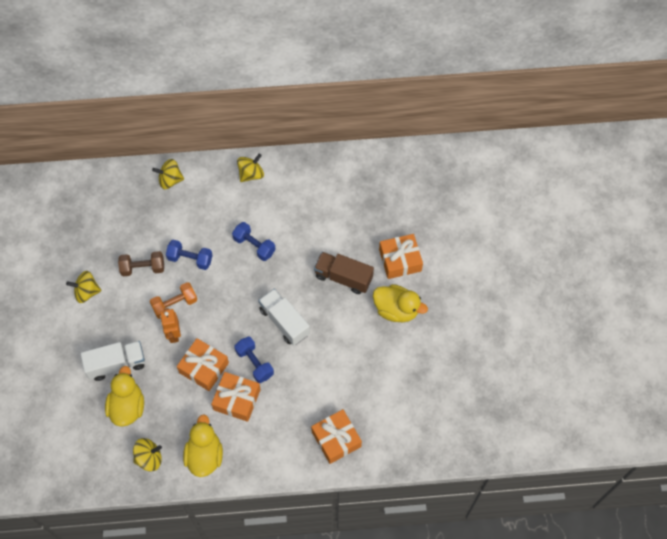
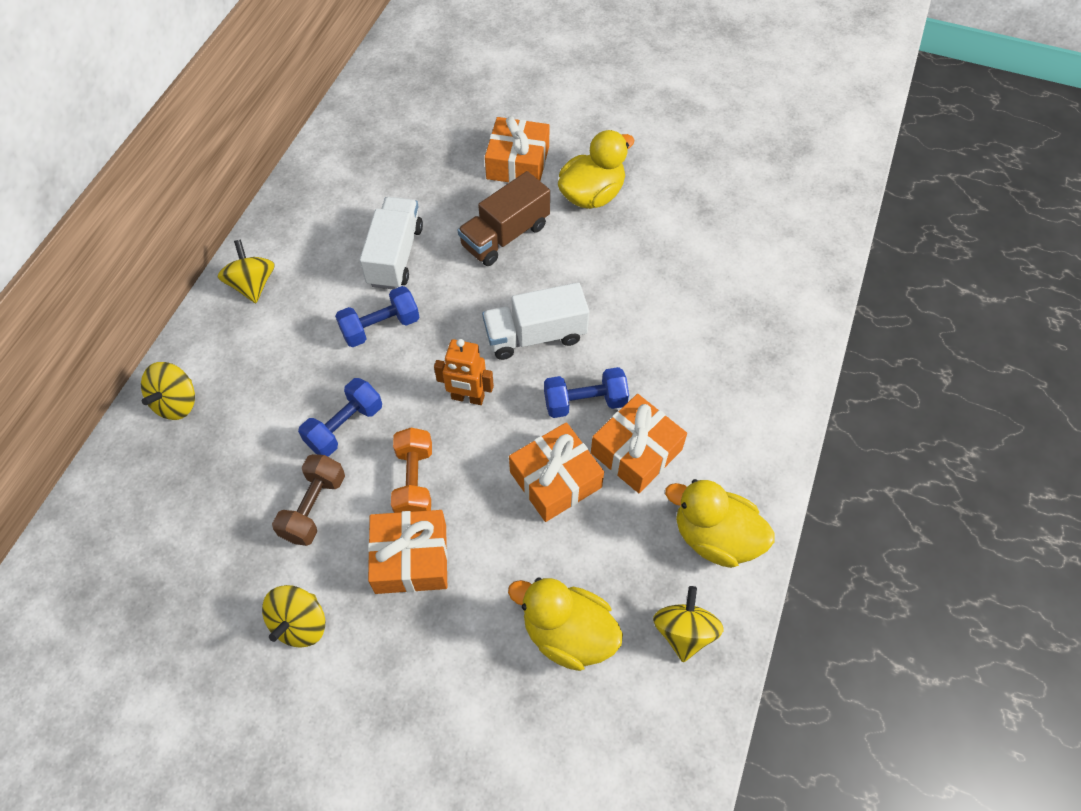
camera: 65 degrees left, 5 degrees down
white truck [81,341,145,381] -> white truck moved to [360,197,423,289]
orange robot [160,308,181,343] -> orange robot moved to [434,339,494,405]
orange gift [311,409,362,464] -> orange gift moved to [368,510,448,594]

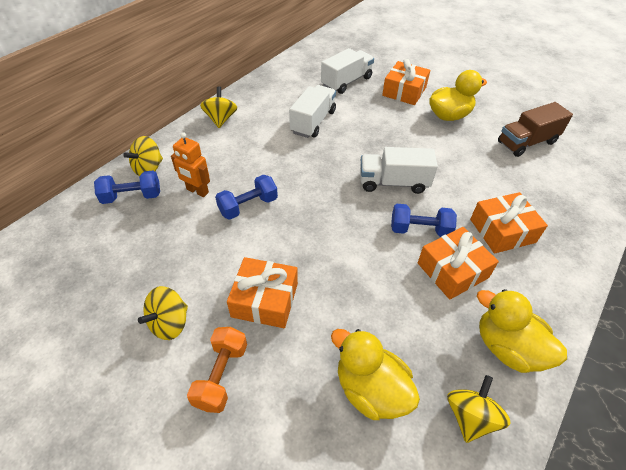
camera: 15 degrees right, 10 degrees down
brown dumbbell [272,454,345,546] -> none
blue dumbbell [335,286,419,347] -> blue dumbbell moved to [94,171,160,204]
orange dumbbell [391,428,432,513] -> orange dumbbell moved to [187,327,247,413]
orange robot [434,339,494,405] -> orange robot moved to [171,132,210,197]
brown truck [458,171,550,266] -> brown truck moved to [498,102,573,157]
orange gift [509,422,604,522] -> orange gift moved to [470,192,548,254]
none -> white truck [321,48,374,94]

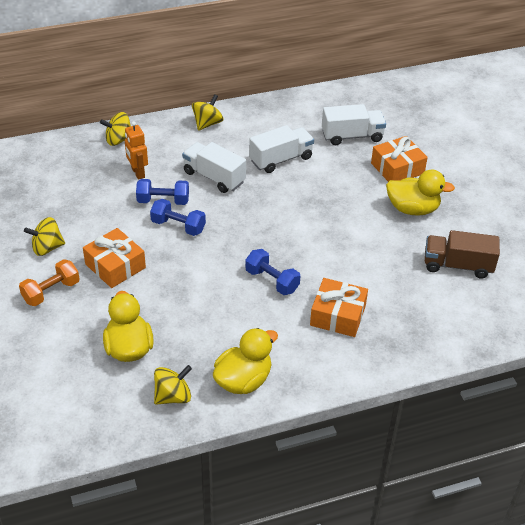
camera: 35 degrees right, 5 degrees down
blue dumbbell [94,171,160,204] -> blue dumbbell moved to [150,199,206,236]
white truck [360,147,438,194] -> white truck moved to [182,142,246,193]
orange gift [418,227,499,300] -> none
yellow duck [477,289,567,373] -> yellow duck turned 60 degrees clockwise [213,328,278,394]

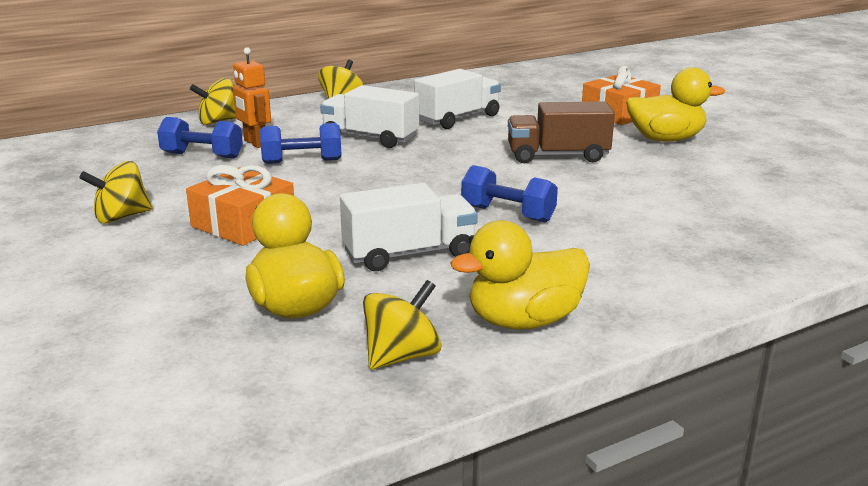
camera: 10 degrees left, 20 degrees down
orange dumbbell [19,259,80,306] -> none
blue dumbbell [150,199,206,236] -> blue dumbbell moved to [157,117,243,159]
yellow duck [213,328,278,394] -> yellow duck turned 150 degrees counterclockwise [450,220,590,330]
orange gift [310,278,368,337] -> none
white truck [322,104,386,145] -> white truck moved to [340,183,478,271]
brown truck [425,230,500,279] -> brown truck moved to [508,101,615,163]

